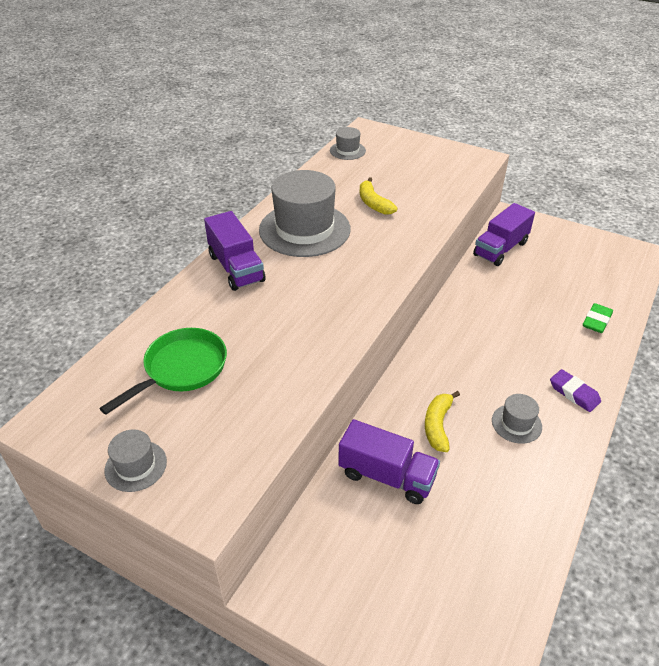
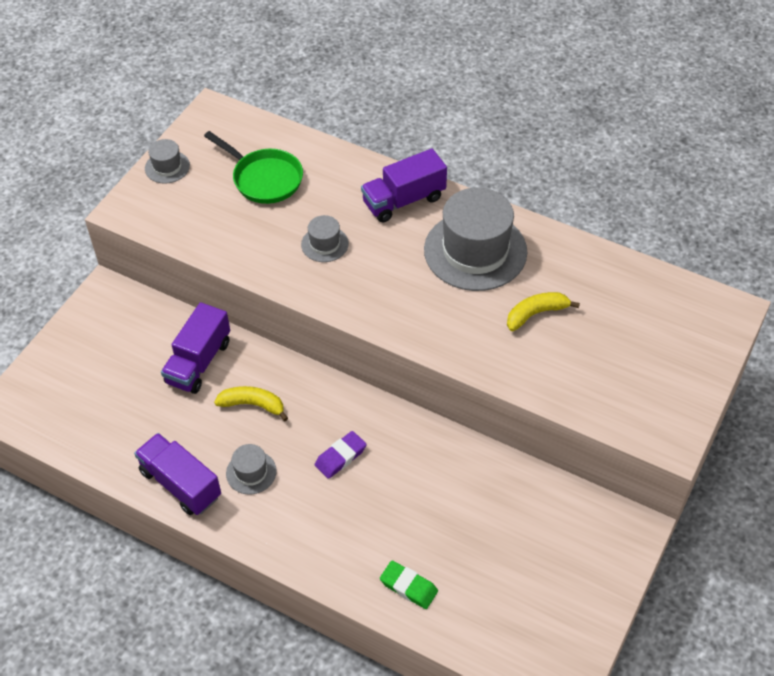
camera: 90 degrees right, 10 degrees up
grey hat [330,127,366,160] -> grey hat moved to [301,215,349,262]
purple truck [473,203,535,266] -> purple truck moved to [134,433,221,515]
purple eraser [550,369,601,412] -> purple eraser moved to [315,431,367,479]

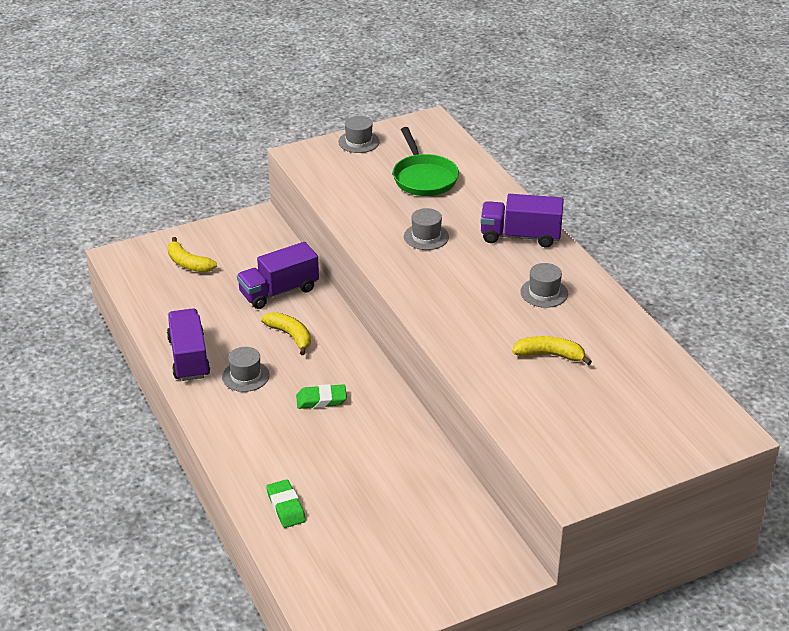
camera: 35 degrees right, 15 degrees down
purple eraser [315,431,367,479] -> green eraser [296,384,347,409]
grey hat [424,188,527,291] -> grey hat [520,263,568,308], size x0.46
none -> yellow banana [168,237,217,273]

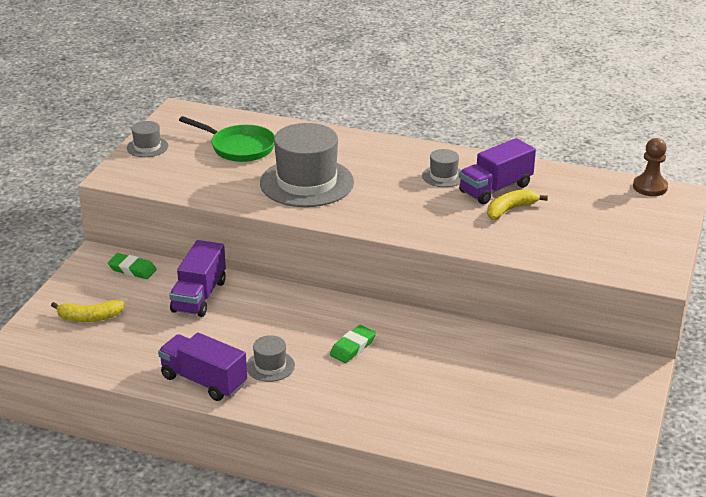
camera: 45 degrees left, 5 degrees down
yellow banana [261,312,311,355] -> none
green eraser [266,479,306,528] -> green eraser moved to [108,253,157,279]
grey hat [404,208,449,250] -> grey hat [260,123,354,207], size x2.16
purple truck [481,194,564,248] -> purple truck moved to [459,138,536,204]
none -> brown pawn [633,138,668,196]

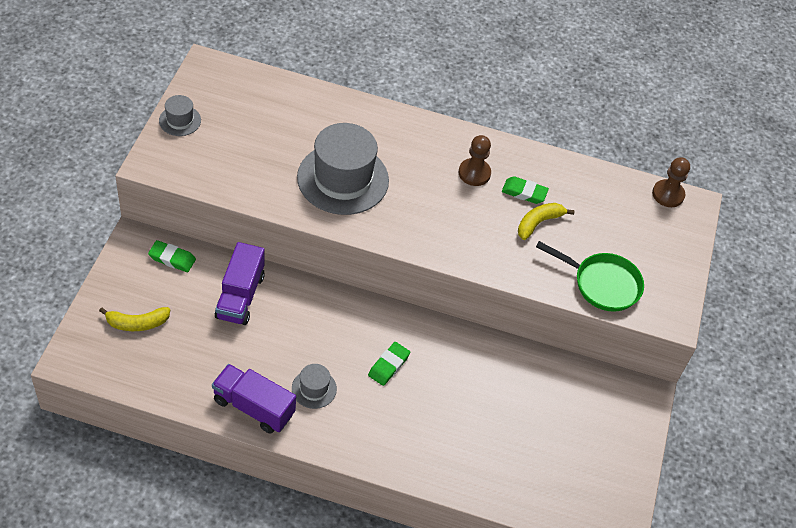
camera: 10 degrees left, 20 degrees up
green pan [179,116,275,162] -> green pan moved to [536,241,644,312]
grey hat [422,149,461,187] -> brown pawn [458,135,491,186]
purple truck [459,138,536,204] -> green eraser [502,176,549,204]

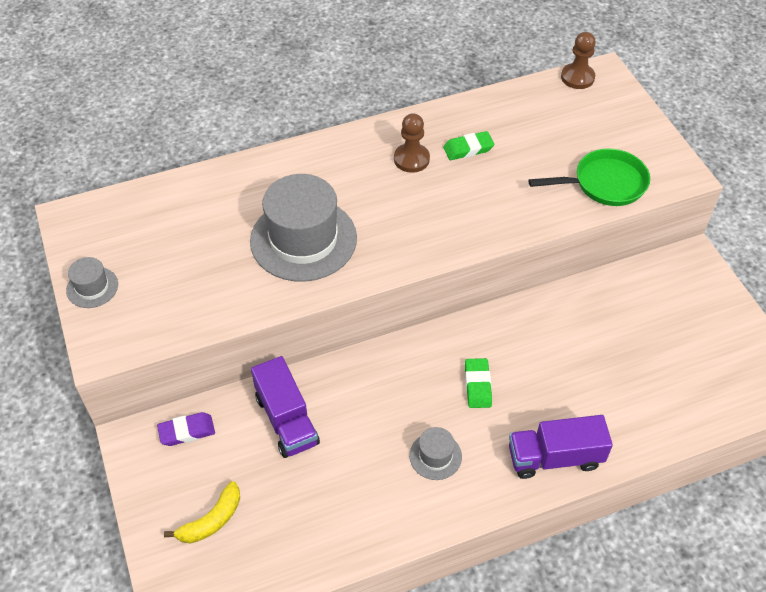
camera: 30 degrees left, 0 degrees up
green eraser [148,240,196,272] -> purple eraser [157,412,215,446]
purple truck [212,364,296,434] -> purple truck moved to [509,415,613,479]
yellow banana [518,203,575,240] -> none

